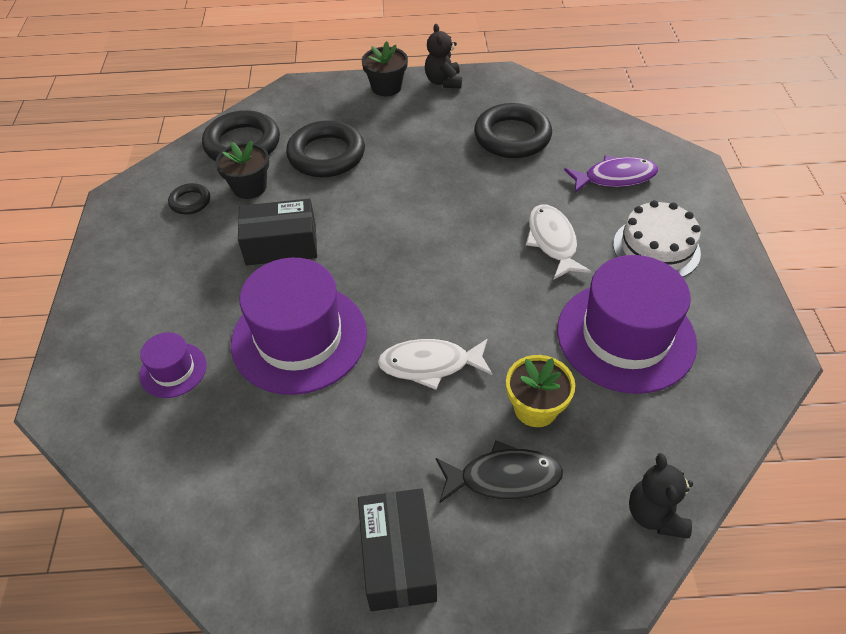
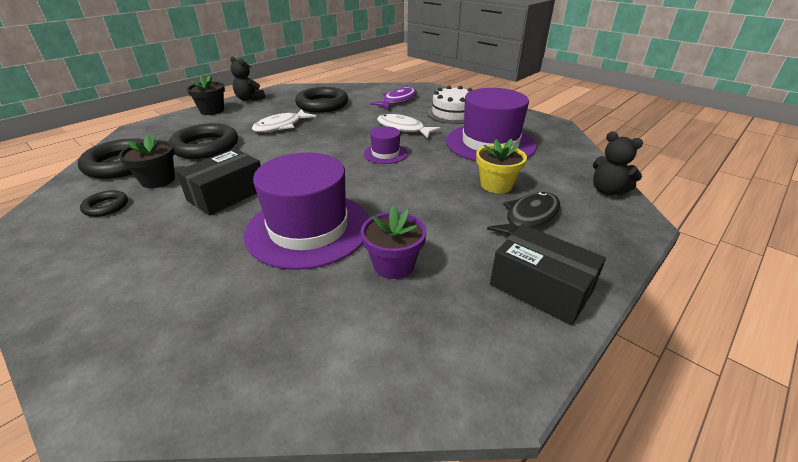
camera: 45 degrees left, 15 degrees down
purple hat [139,332,207,398] -> purple hat moved to [364,126,408,164]
white fish [378,339,492,390] -> white fish moved to [251,109,316,132]
none -> purple flower pot [361,206,427,279]

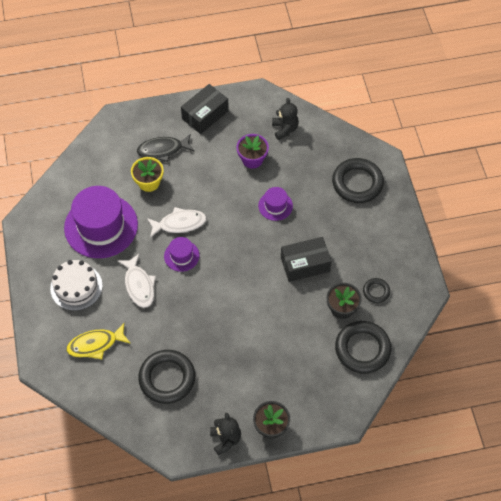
camera: 145 degrees left, 25 degrees up
black ring [168,123,238,159] -> black ring moved to [332,158,384,203]
purple hat [244,152,369,270] -> purple hat [258,187,293,221], size x0.47
white fish [251,109,316,132] -> white fish moved to [147,207,207,238]
purple fish [370,86,417,109] -> yellow fish [67,323,131,359]
black box [490,224,606,325] -> black box turned 60 degrees clockwise [181,84,229,134]
black teddy bear [593,132,643,196] -> black teddy bear moved to [272,98,299,140]

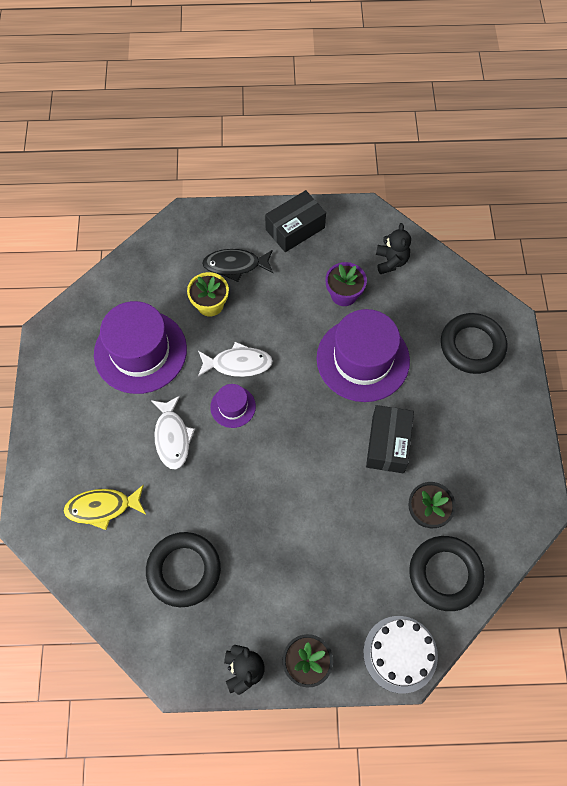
camera: 10 degrees right, 5 degrees up
white cake [50,260,103,311] -> white cake moved to [363,616,438,694]
purple hat [258,187,293,221] -> purple hat [317,309,410,402], size x2.11
black box [281,237,332,282] -> black box turned 75 degrees counterclockwise [366,405,414,473]
black ring [363,278,390,303] -> none

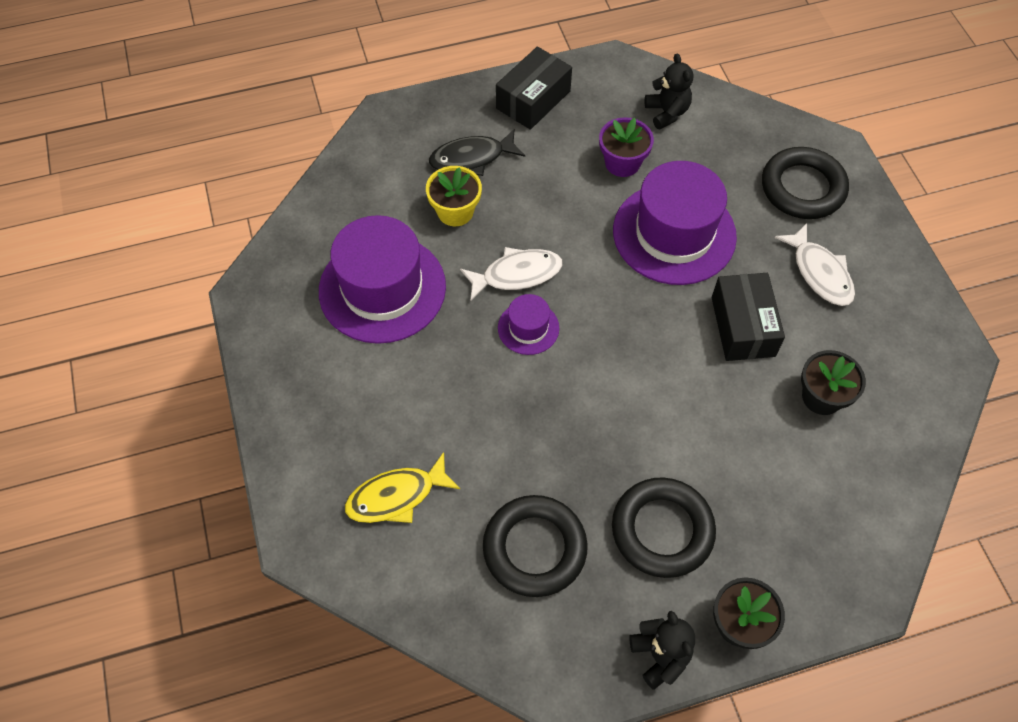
camera: 15 degrees left, 5 degrees down
white fish [151,396,195,469] -> white fish moved to [775,223,855,306]
white cake [363,616,438,694] -> none
black ring [409,536,485,611] -> black ring moved to [612,477,716,578]

